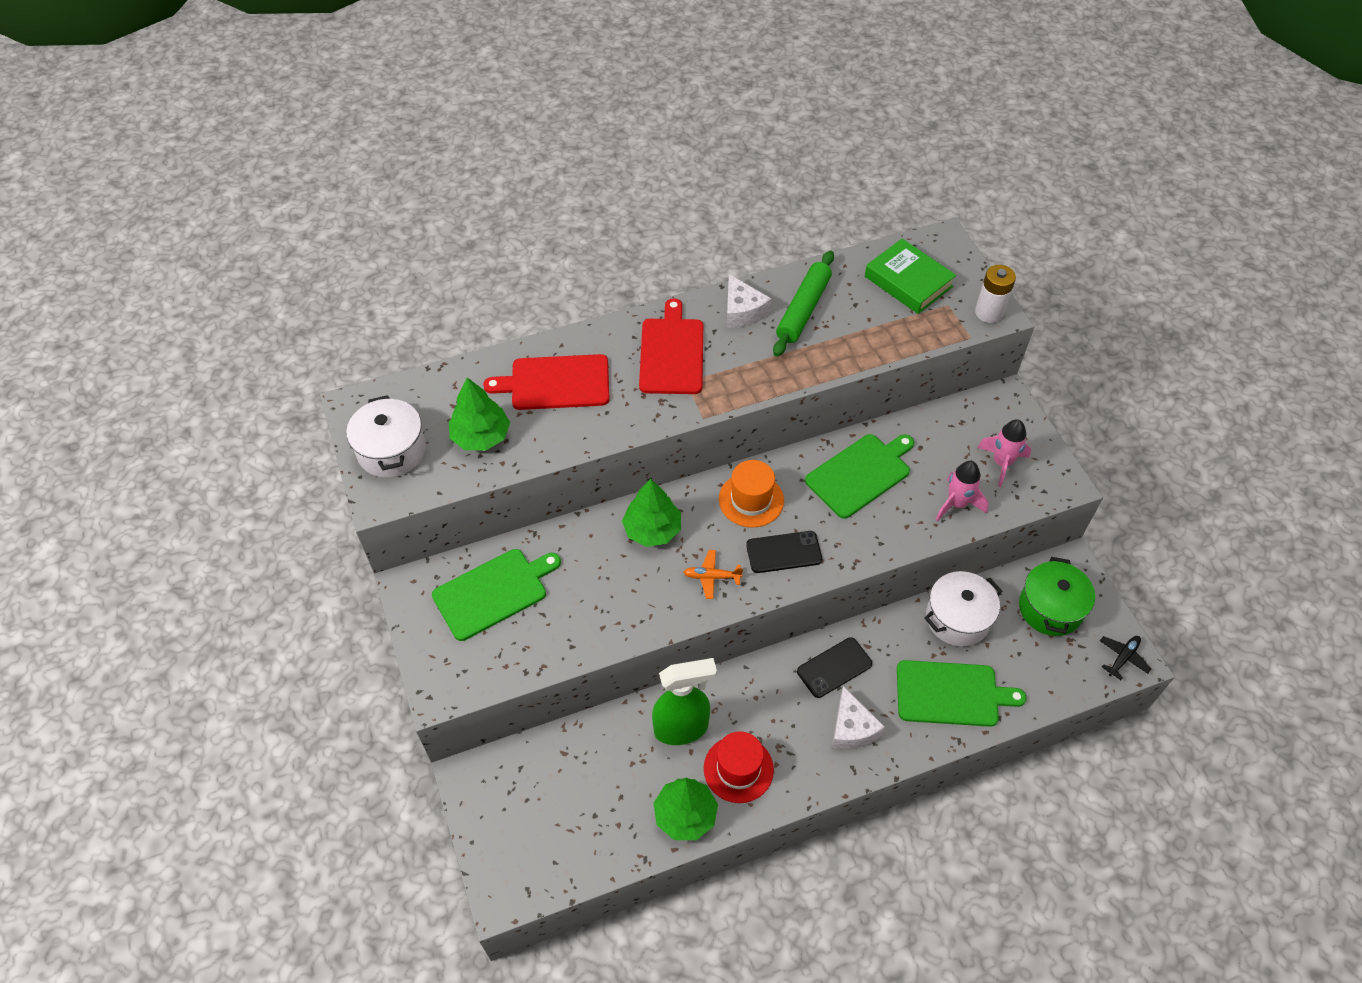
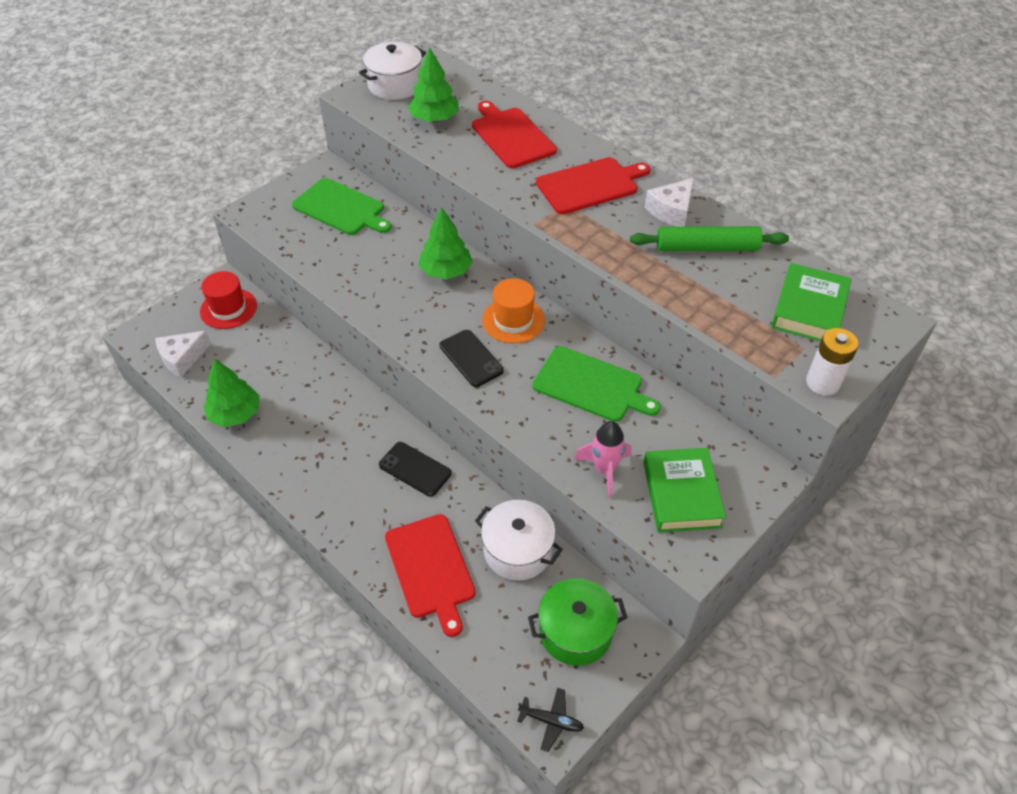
camera: 65 degrees right, 5 degrees down
green spray bottle [652,658,717,745] -> none
orange plane [683,550,743,599] -> none
red hat [704,731,774,803] -> red hat moved to [200,271,257,329]
white cheese [832,686,885,749] -> white cheese moved to [155,331,211,377]
green cutting board [897,660,1027,727] -> red cutting board [385,514,476,637]
pink rocket [977,419,1031,487] -> green book [643,448,726,532]

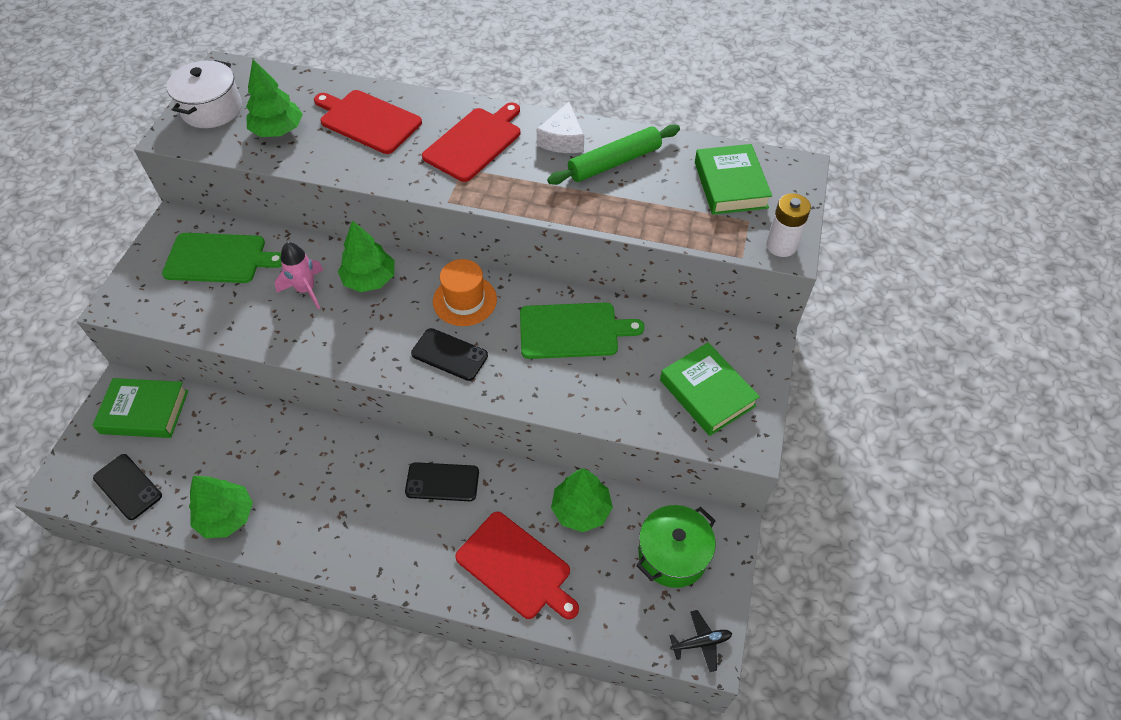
camera: 30 degrees left, 5 degrees up
white cheese [155,331,211,377] -> black phone [93,454,162,520]
red hat [200,271,257,329] -> green book [92,378,188,438]
white pot [475,500,563,580] -> green tree [551,468,613,532]
pink rocket [574,421,631,498] -> pink rocket moved to [275,242,323,309]

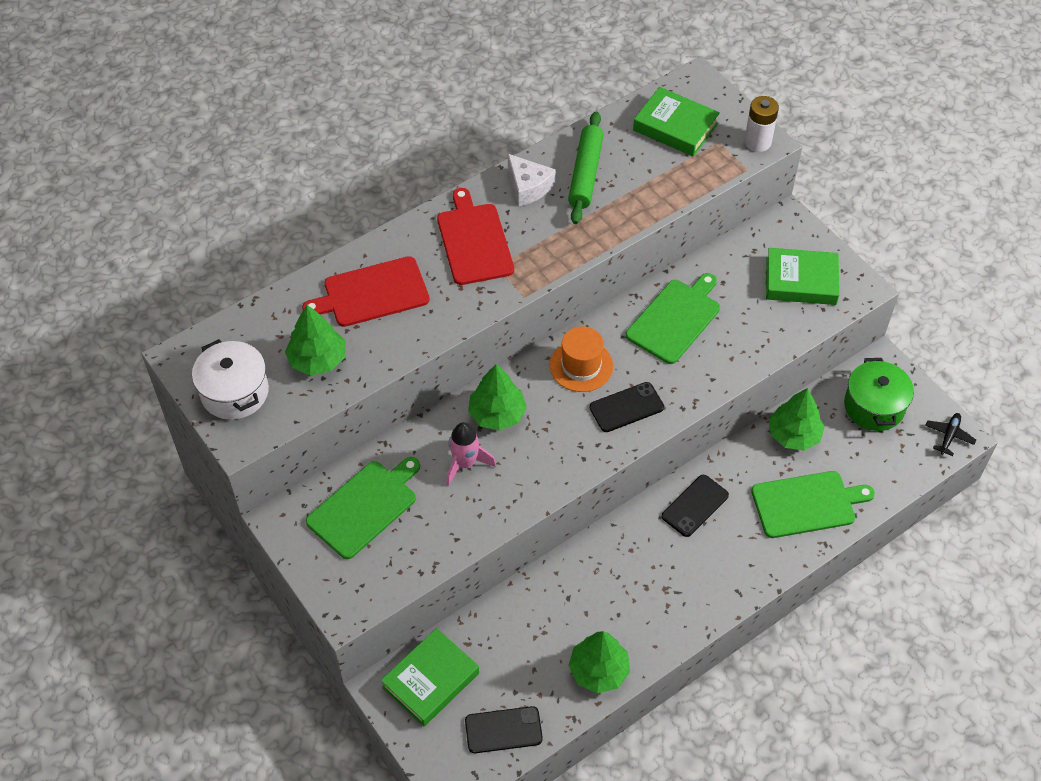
camera: 50 degrees left, 0 degrees up
red cutting board [455,512,579,619] -> green cutting board [751,471,875,538]

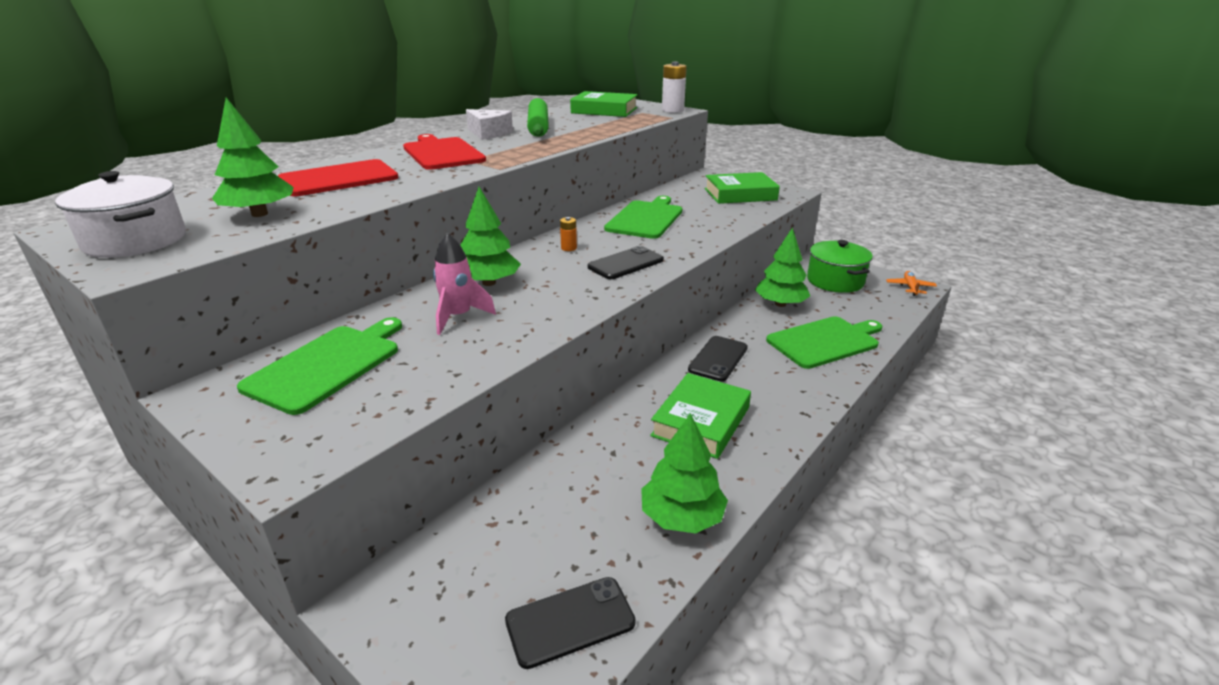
camera: 15 degrees left, 25 degrees down
green book [381,628,479,727] -> green book moved to [650,373,751,459]
orange hat [550,326,613,392] -> orange battery [560,217,577,251]
black plane [925,413,976,456] -> orange plane [886,271,937,296]

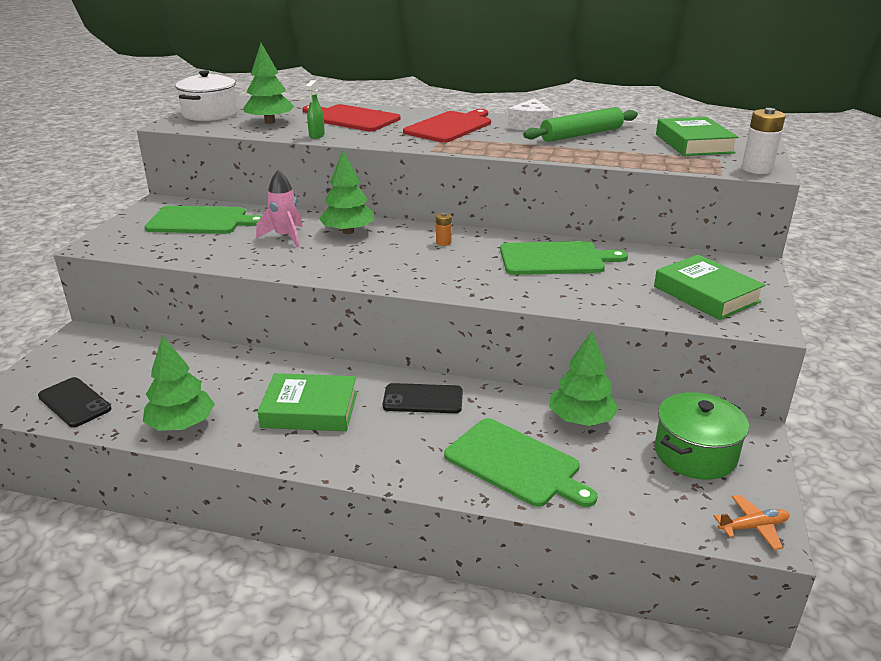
camera: 65 degrees right, 0 degrees up
black phone [588,246,664,279] -> none
none -> green spray bottle [305,80,325,139]

